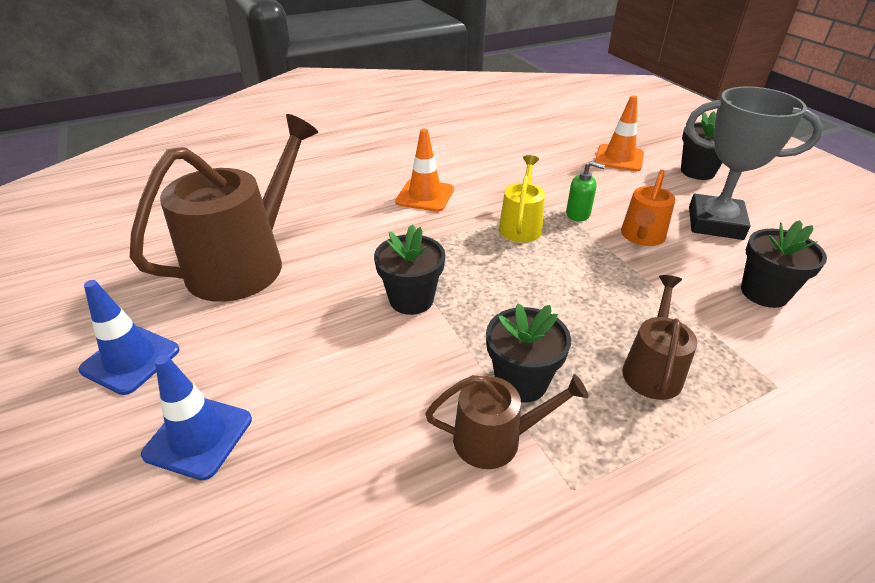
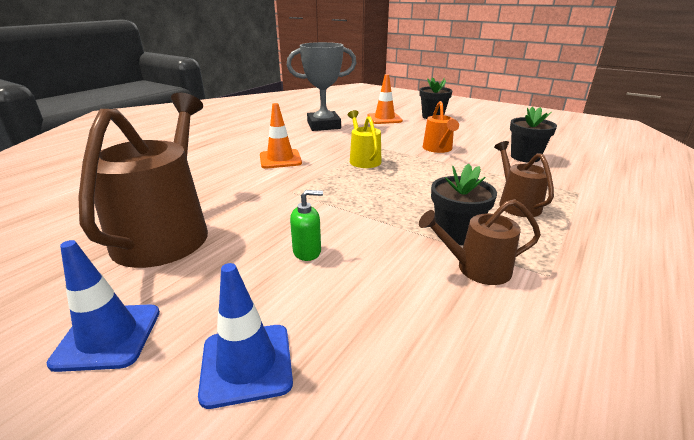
camera: 30 degrees left, 10 degrees down
black flower pot [374,225,445,315] -> none
brown watering can [425,374,588,469] -> brown watering can turned 150 degrees counterclockwise [419,199,541,285]
green soap dispenser [566,161,605,221] -> green soap dispenser moved to [290,190,323,261]
grey trophy [686,87,824,240] -> grey trophy moved to [287,42,356,131]

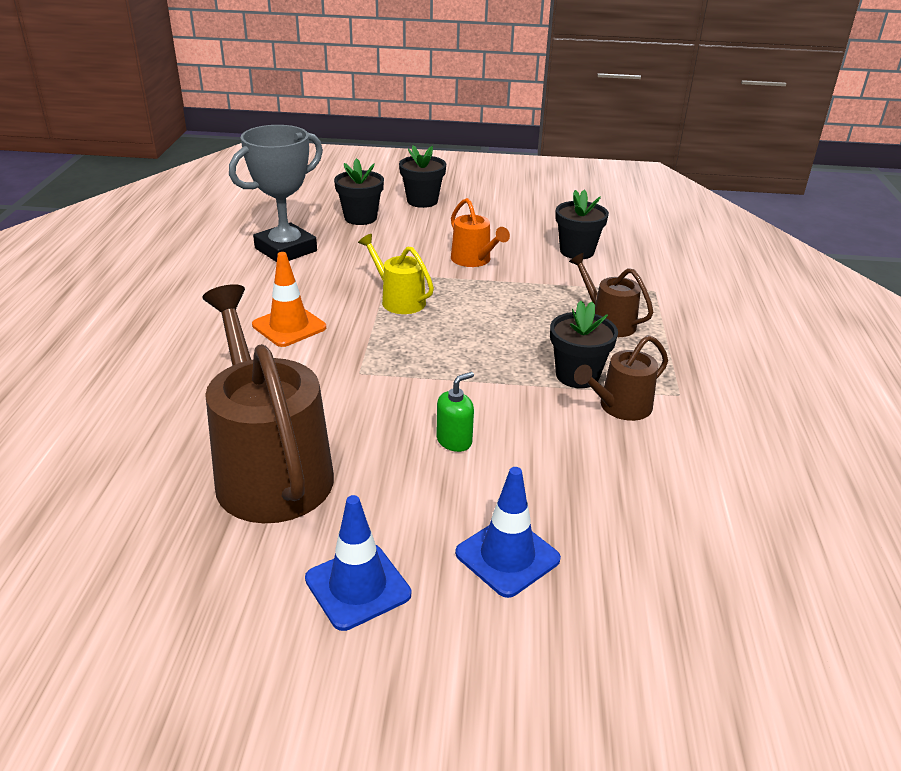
camera: 30 degrees left, 5 degrees up
orange traffic cone [368,74,403,124] -> black flower pot [334,158,384,225]

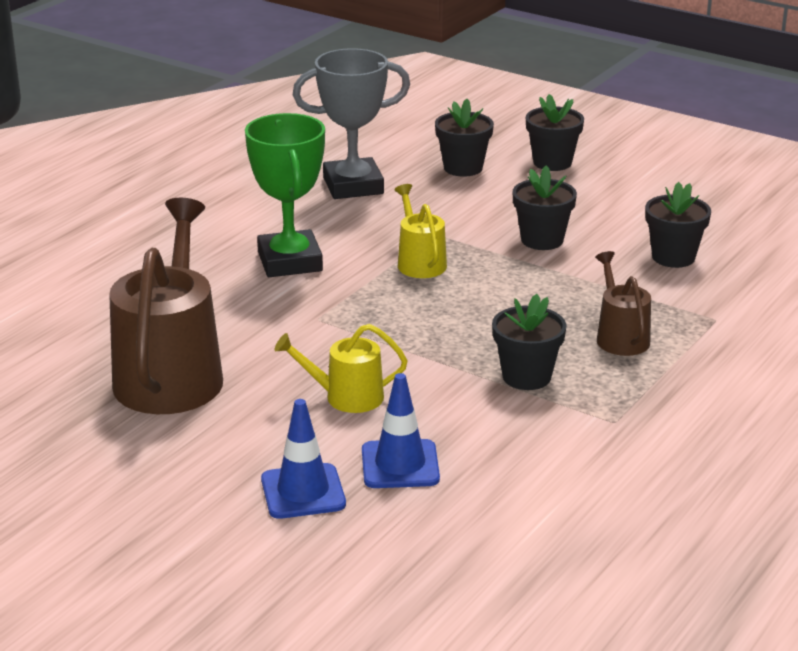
camera: 30 degrees right, 5 degrees down
orange traffic cone [252,252,326,347] -> green trophy [245,113,325,277]
blue traffic cone [305,495,411,631] -> blue traffic cone moved to [362,373,440,488]
green soap dispenser [436,372,474,452] -> yellow watering can [274,324,408,413]
orange watering can [451,198,510,267] -> black flower pot [512,166,577,250]
brown watering can [574,335,668,421] -> none

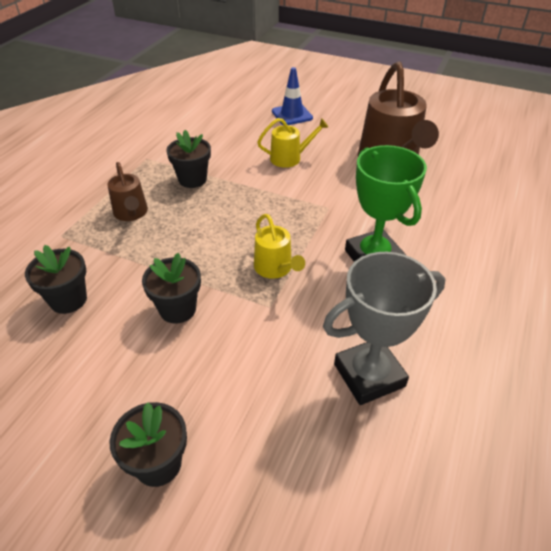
camera: 170 degrees right, 15 degrees up
blue traffic cone [362,373,440,488] -> none
black flower pot [435,99,494,177] -> none

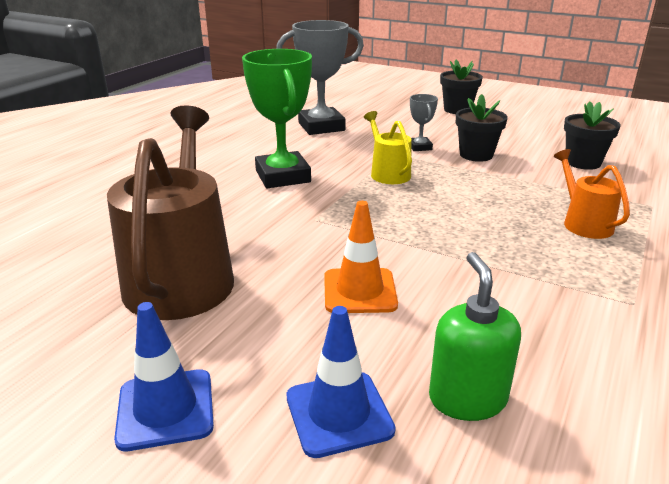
camera: 175 degrees left, 15 degrees down
brown watering can [107,162,148,221] -> orange watering can [554,149,630,239]
black flower pot [166,130,211,188] -> none
yellow watering can [257,118,329,168] -> orange traffic cone [324,201,398,313]
none -> blue traffic cone [114,302,214,451]
none -> grey trophy [410,94,438,151]
none -> green soap dispenser [429,252,521,421]

